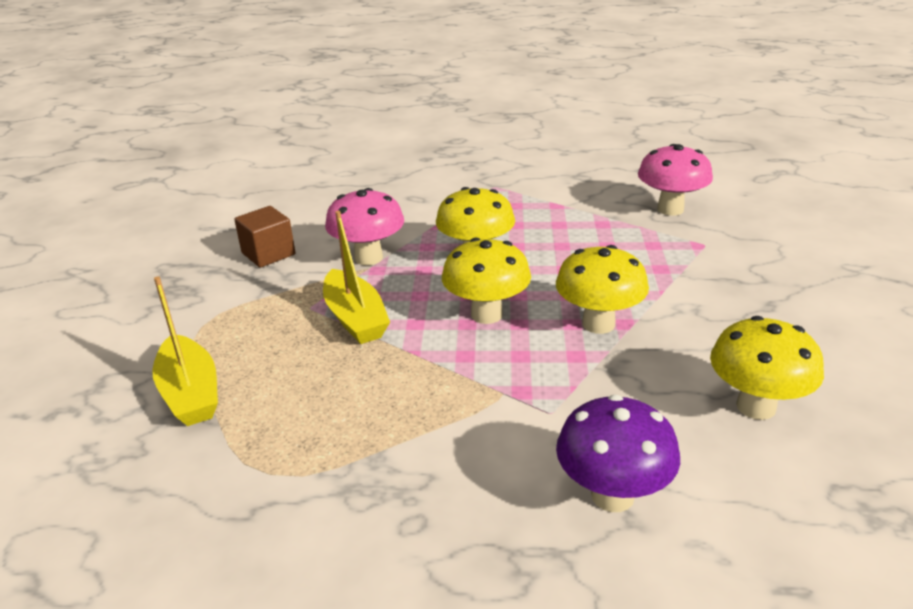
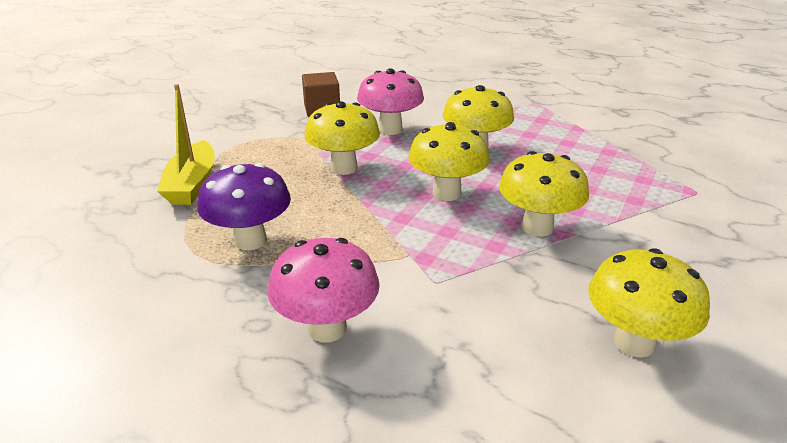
camera: 25 degrees right, 0 degrees up
yellow boat [323,211,390,344] -> yellow mushroom [305,101,380,175]
purple mushroom [556,395,680,512] -> purple mushroom moved to [197,163,291,250]
pink mushroom [638,144,713,216] -> pink mushroom moved to [268,238,380,342]

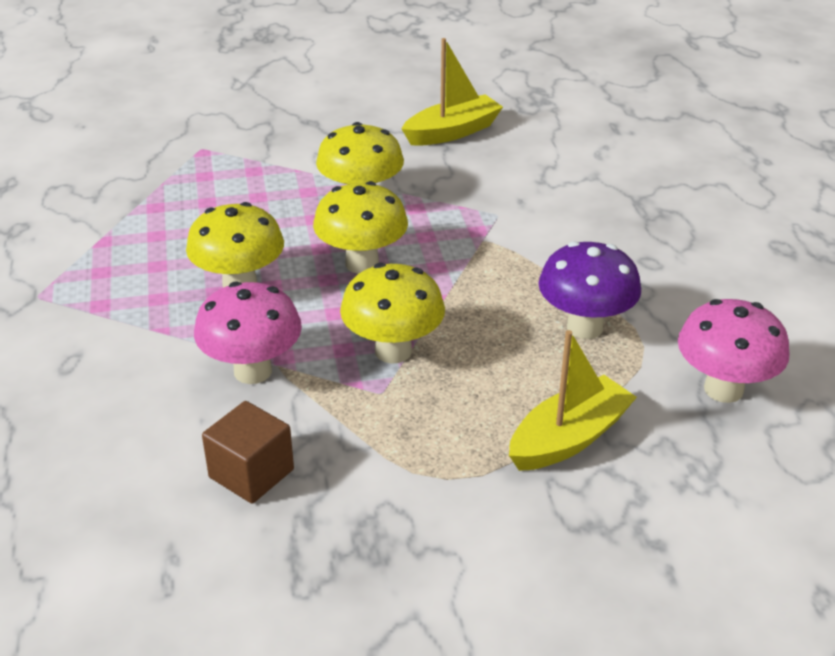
camera: 130 degrees left, 5 degrees up
pink mushroom [268,238,380,342] -> pink mushroom moved to [678,299,790,403]
yellow mushroom [588,248,710,358] -> yellow boat [402,38,503,146]

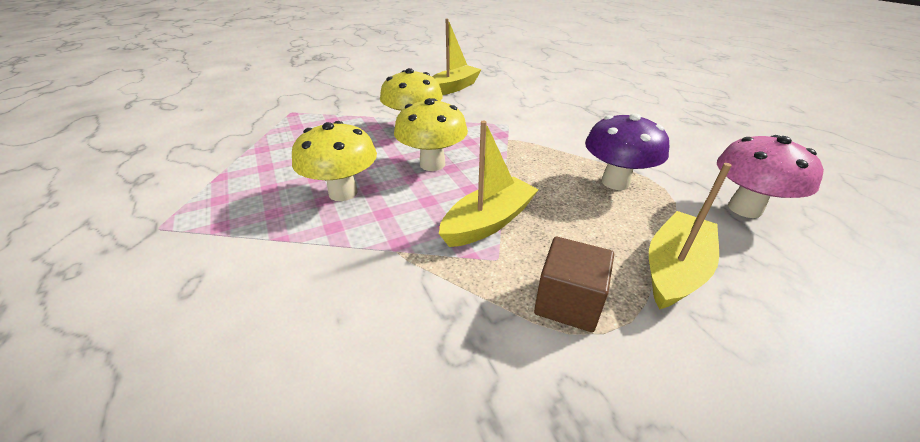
camera: 15 degrees left, 0 degrees up
pink mushroom [194,282,302,384] -> none
brown cube [202,401,294,504] -> brown cube moved to [534,237,614,332]
yellow mushroom [340,263,445,364] -> yellow boat [439,121,539,247]

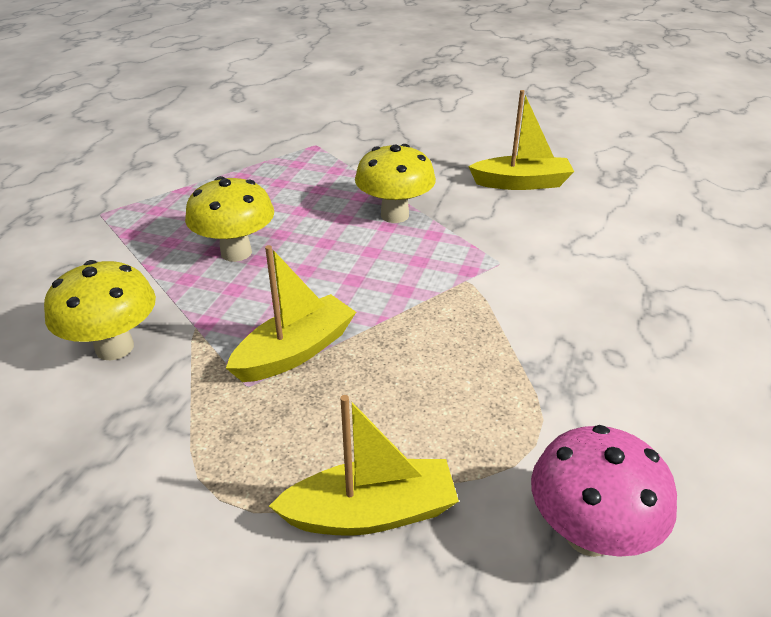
camera: 45 degrees right, 0 degrees up
yellow mushroom [394,98,468,171] -> yellow mushroom moved to [44,260,156,360]
yellow boat [439,121,539,247] -> yellow boat turned 45 degrees counterclockwise [226,245,356,382]
brown cube [534,237,614,332] -> none
purple mushroom [585,113,669,190] -> none

